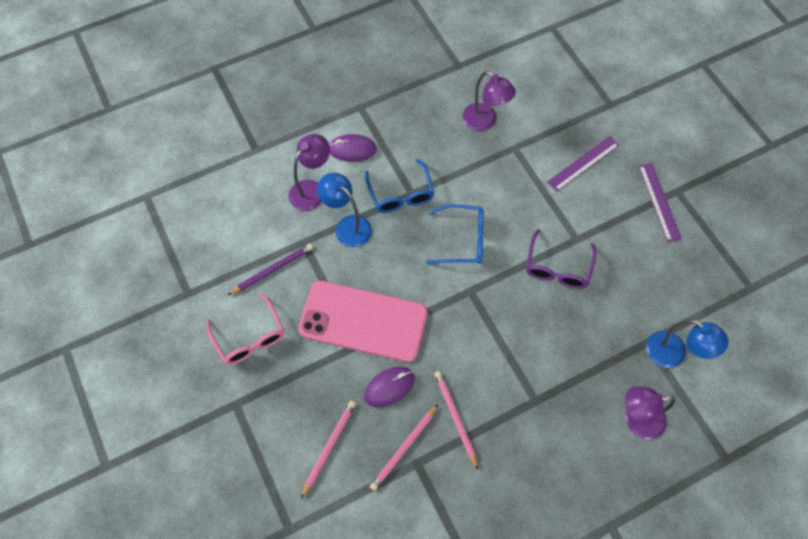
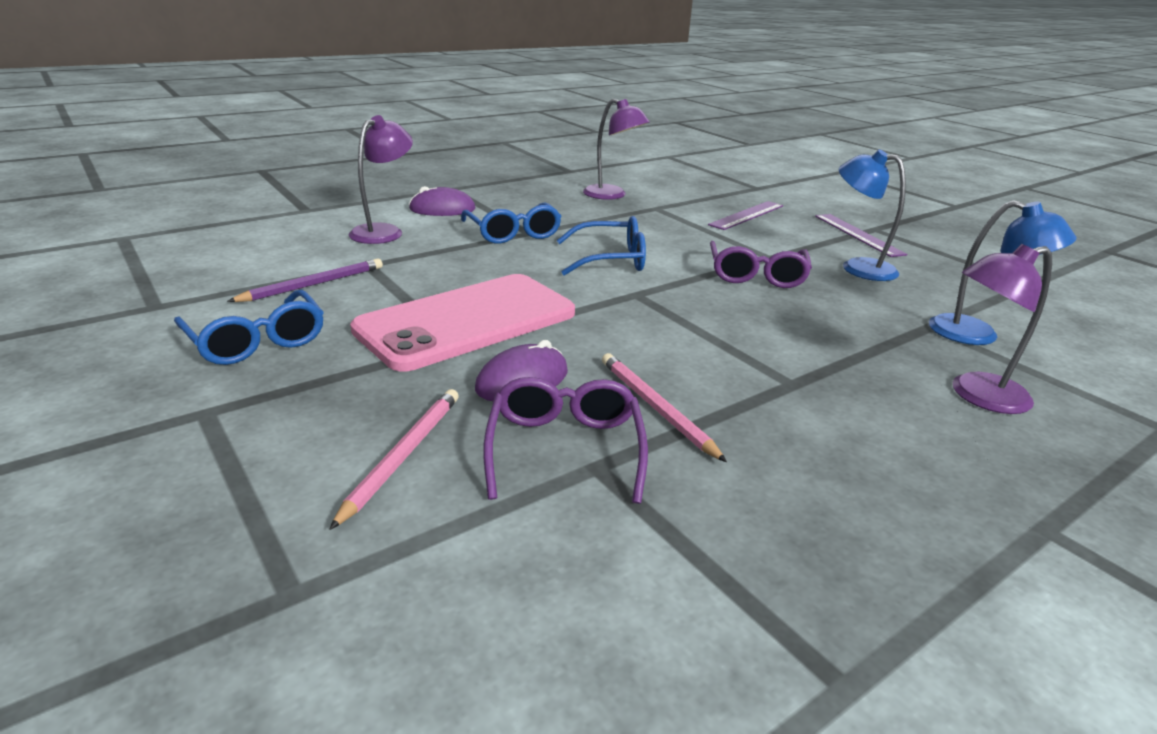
camera: 10 degrees left, 35 degrees down
pink glasses [206,293,284,365] -> blue glasses [174,290,324,365]
pink phone [298,281,428,362] -> pink phone turned 45 degrees counterclockwise [350,274,575,372]
blue lamp [317,173,372,247] -> blue lamp moved to [839,150,906,281]
pink pencil [370,405,438,491] -> purple glasses [483,377,648,504]

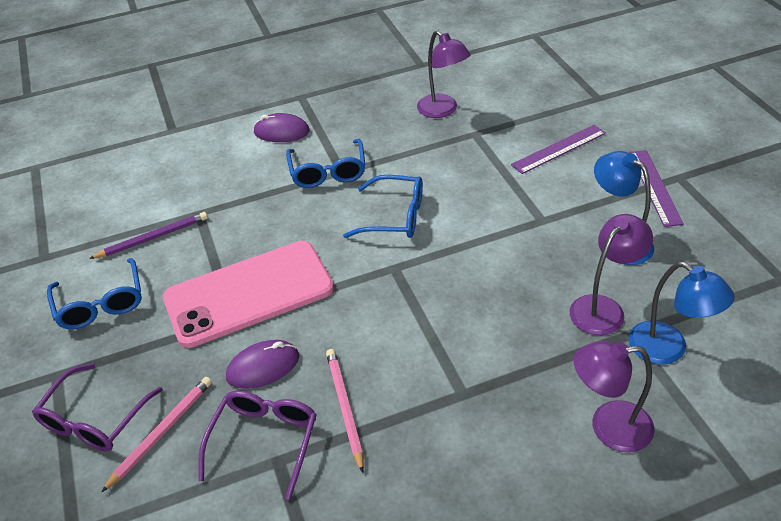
camera: 20 degrees right, 15 degrees up
purple lamp [349,115,413,244] -> purple lamp moved to [570,214,653,335]
purple glasses [710,241,812,288] -> purple glasses moved to [32,363,163,451]

